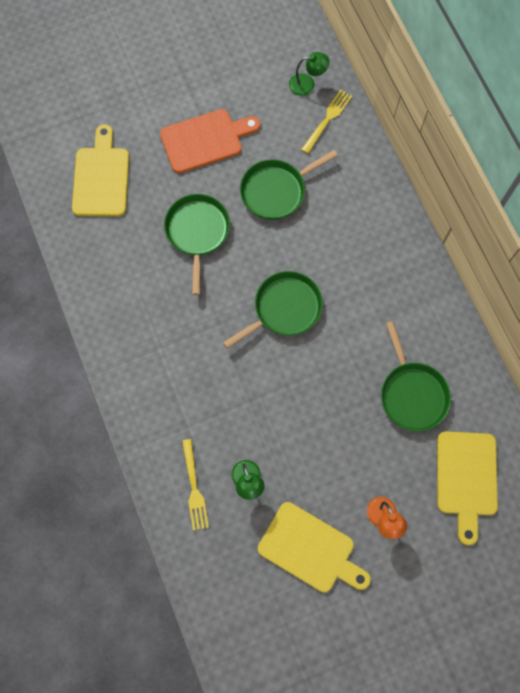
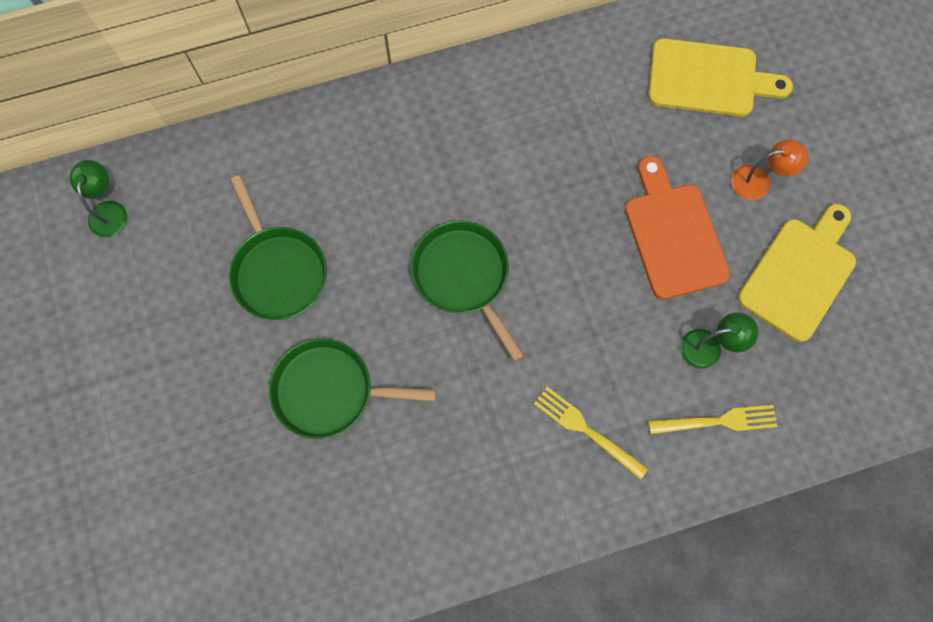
camera: 85 degrees left, 0 degrees up
yellow cutting board [72,124,129,217] -> none
orange cutting board [160,109,260,173] -> orange cutting board moved to [625,156,730,300]
yellow fork [301,90,352,154] -> yellow fork moved to [534,387,648,479]
green pan [381,321,451,431] -> none

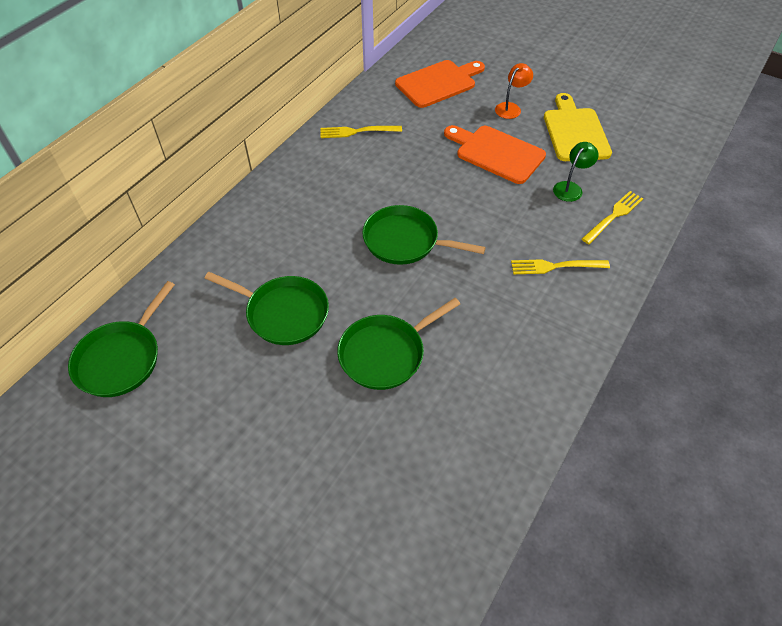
camera: 40 degrees left, 20 degrees down
green lamp [70,160,127,237] -> green pan [68,281,175,397]
yellow cutting board [648,38,793,117] -> orange cutting board [395,60,485,108]
none -> yellow fork [320,126,402,138]

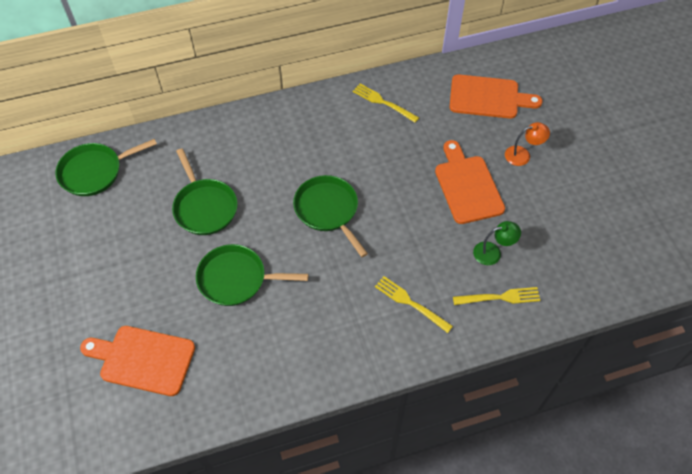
camera: 40 degrees right, 5 degrees up
yellow cutting board [544,93,612,161] -> none
none -> orange cutting board [80,326,195,396]

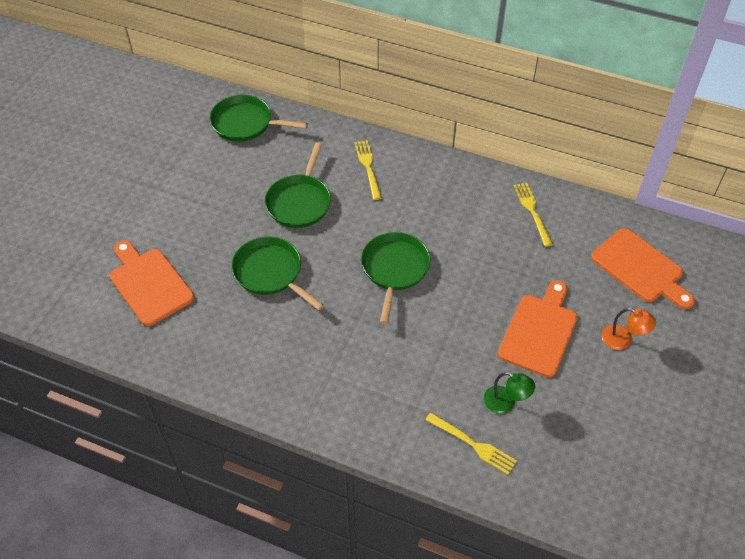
camera: 40 degrees right, 5 degrees down
yellow fork [375,276,453,333] -> yellow fork moved to [354,140,382,200]

